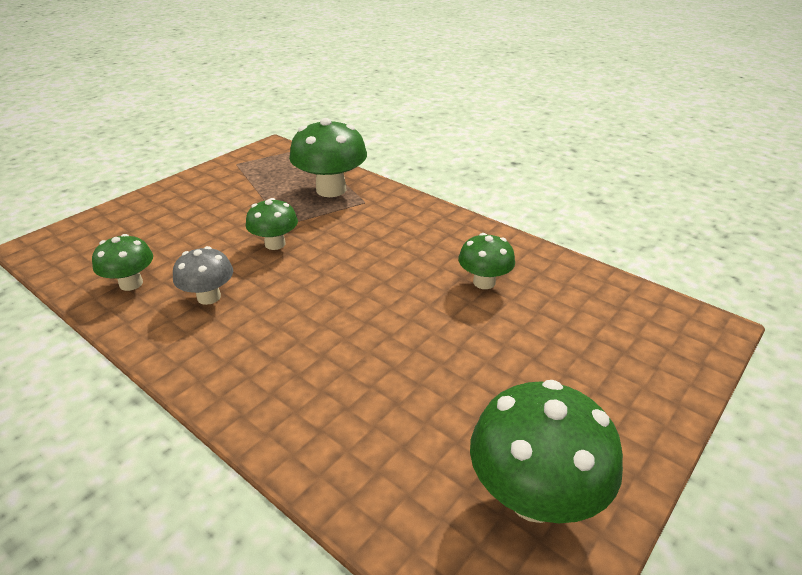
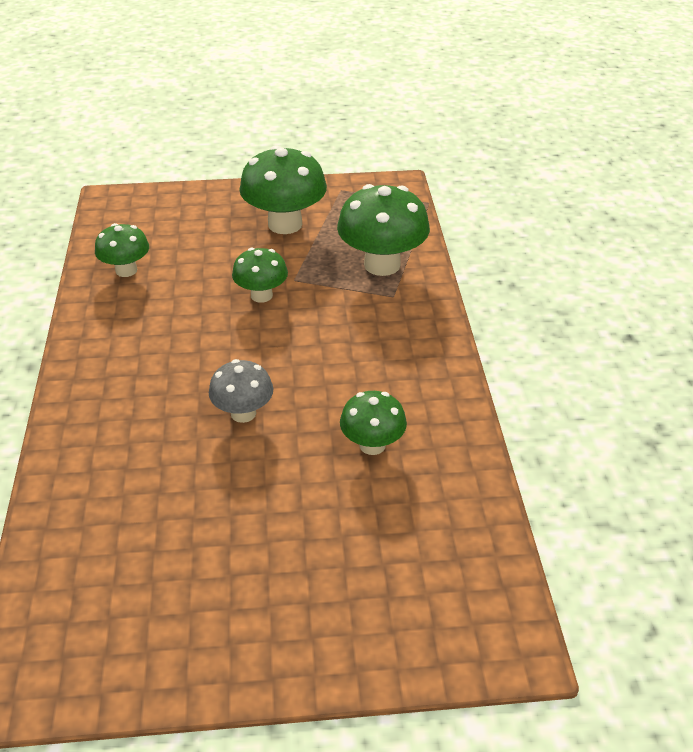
camera: 45 degrees right, 5 degrees up
grey mushroom [173,246,233,305] -> grey mushroom moved to [209,359,273,423]
green mushroom [470,380,623,523] -> green mushroom moved to [239,145,327,234]

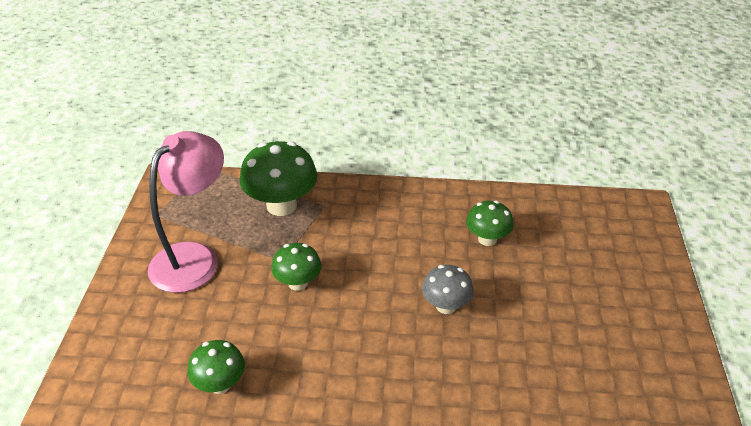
camera: 80 degrees left, 0 degrees up
green mushroom [239,145,327,234] -> pink lamp [148,131,224,293]

